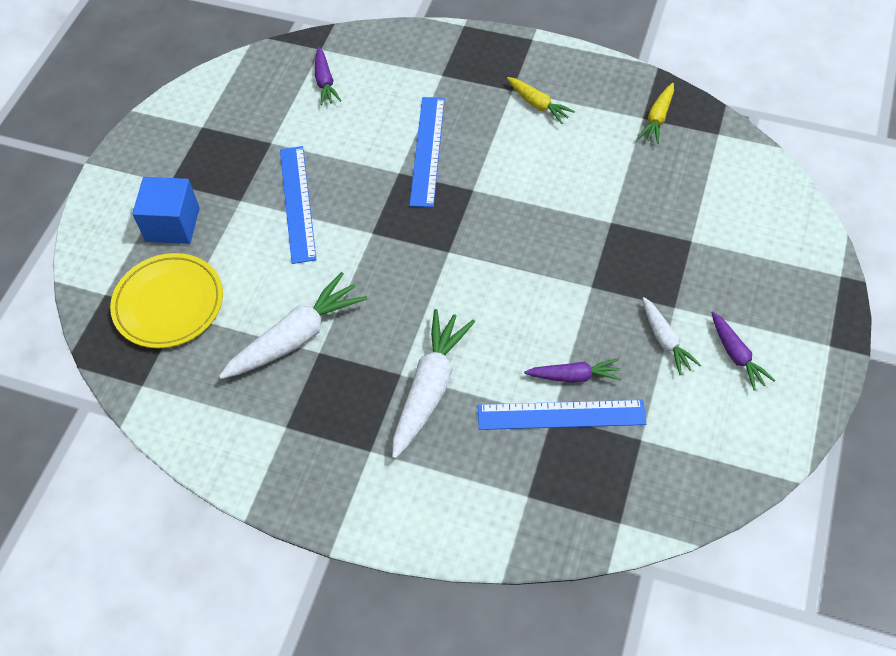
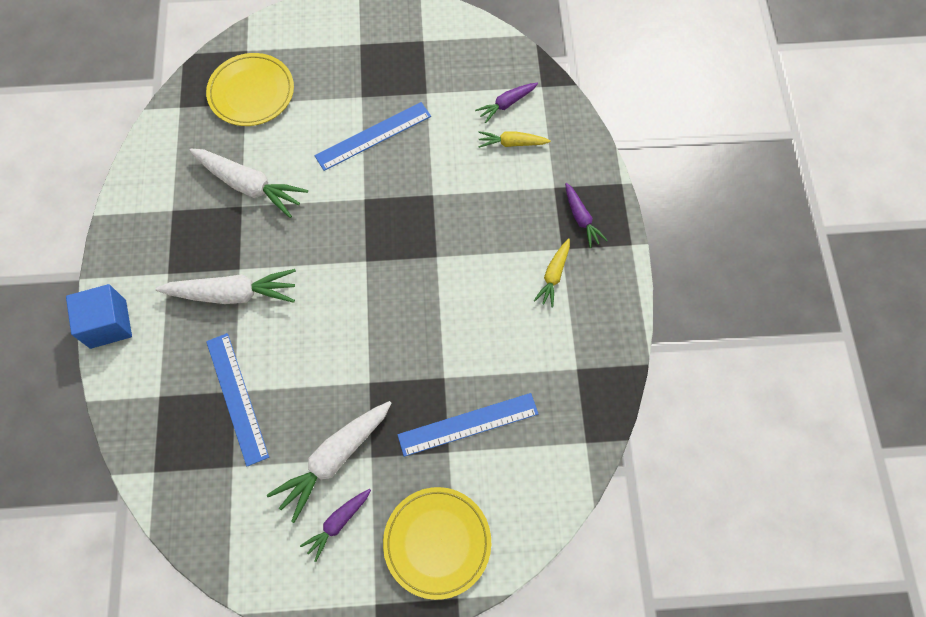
camera: 65 degrees right, 10 degrees up
blue cube [132,177,200,244] -> blue cube moved to [66,284,132,349]
blue ruler [409,97,445,207] -> blue ruler moved to [397,393,538,457]
purple carrot [524,358,622,383] -> purple carrot moved to [565,183,608,248]
yellow carrot [637,83,674,144] -> yellow carrot moved to [478,131,551,148]
white carrot [643,297,701,375] -> white carrot [267,401,392,523], size x1.77
none -> yellow plate [383,487,491,600]

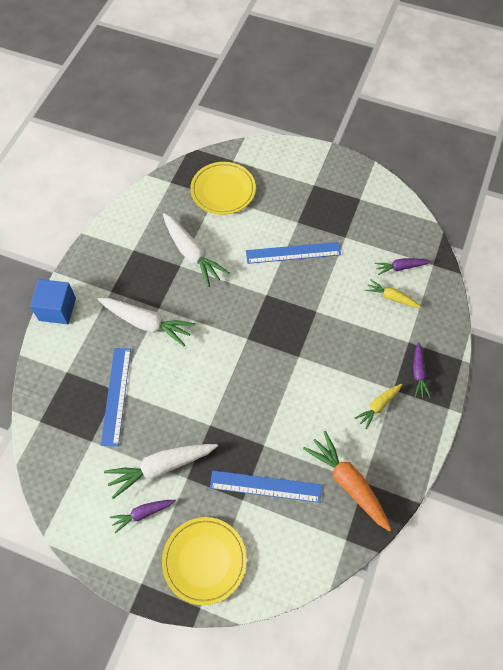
camera: 25 degrees right, 5 degrees down
none -> orange carrot [303,431,391,532]

